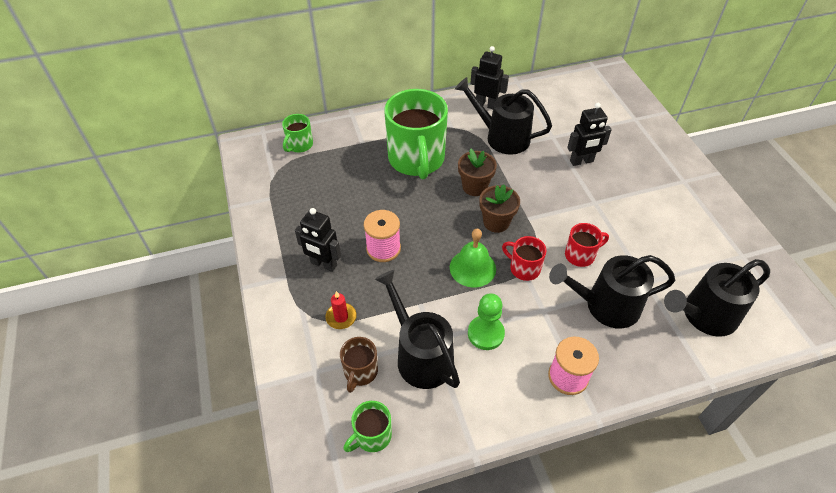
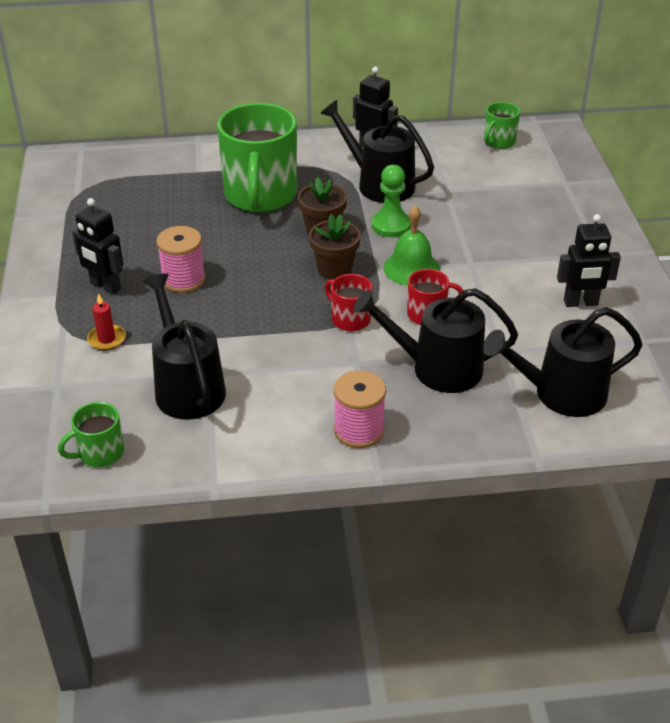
camera: 10 degrees right, 10 degrees down
green mug [282,114,313,152] -> green mug moved to [484,102,520,149]
brown mug [340,337,378,393] -> none
green bell [450,229,496,288] -> green bell moved to [383,205,440,286]
green pawn [468,293,505,350] -> green pawn moved to [372,165,411,237]
black robot [567,103,612,166] -> black robot moved to [557,214,621,307]

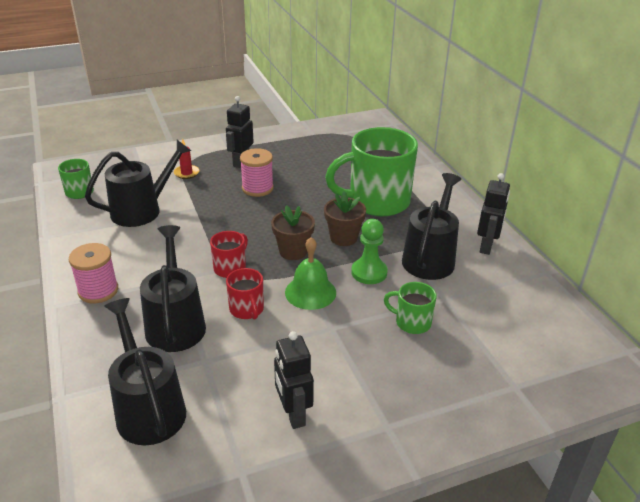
camera: 75 degrees right, 5 degrees down
green mug [484,102,520,149] -> green mug moved to [384,282,437,334]

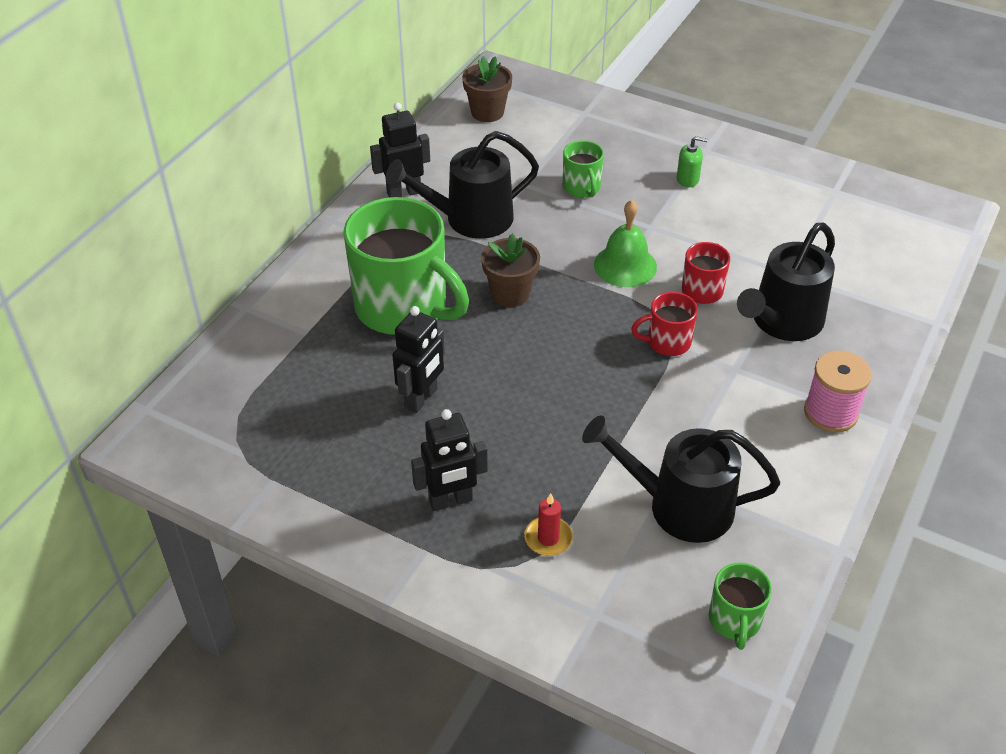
camera: 130 degrees left, 10 degrees up
black watering can [104,298,186,445] -> none
pink spool [240,148,274,197] -> none
brown flower pot [271,205,315,260] -> brown flower pot moved to [462,56,512,122]
black robot [274,331,314,429] -> black robot moved to [392,306,445,413]
green pawn [351,219,388,284] -> none
none -> green soap dispenser [677,136,707,187]

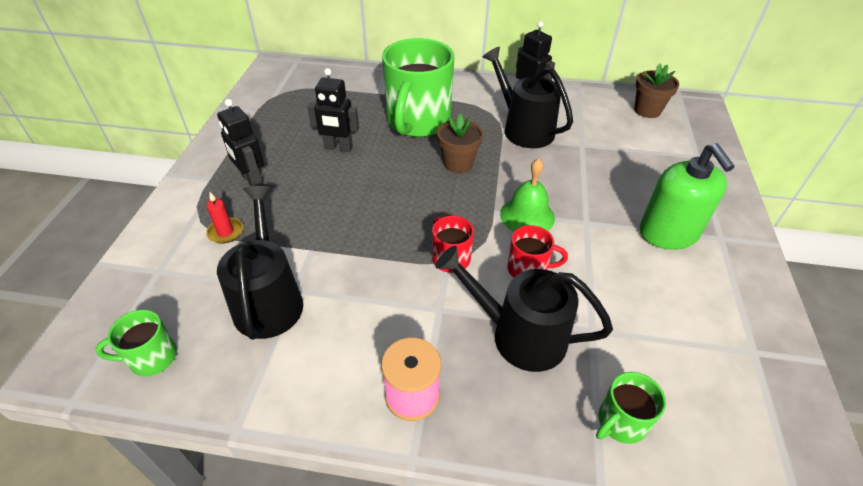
camera: 70 degrees right, 0 degrees up
green mug [563,140,604,198] -> green mug moved to [596,372,666,444]
green soap dispenser [677,136,707,187] -> green soap dispenser [640,143,735,250], size x2.26

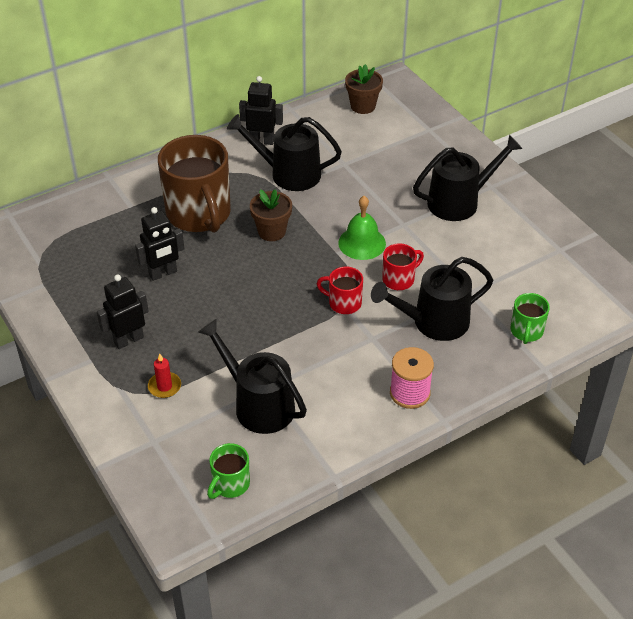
camera: 40 degrees left, 0 degrees up
black robot [217,99,264,186] -> black robot turned 135 degrees clockwise [97,274,149,349]
green mug [382,38,454,137] -> brown mug [158,135,231,233]
green soap dispenser [640,143,735,250] -> black watering can [413,135,522,221]

